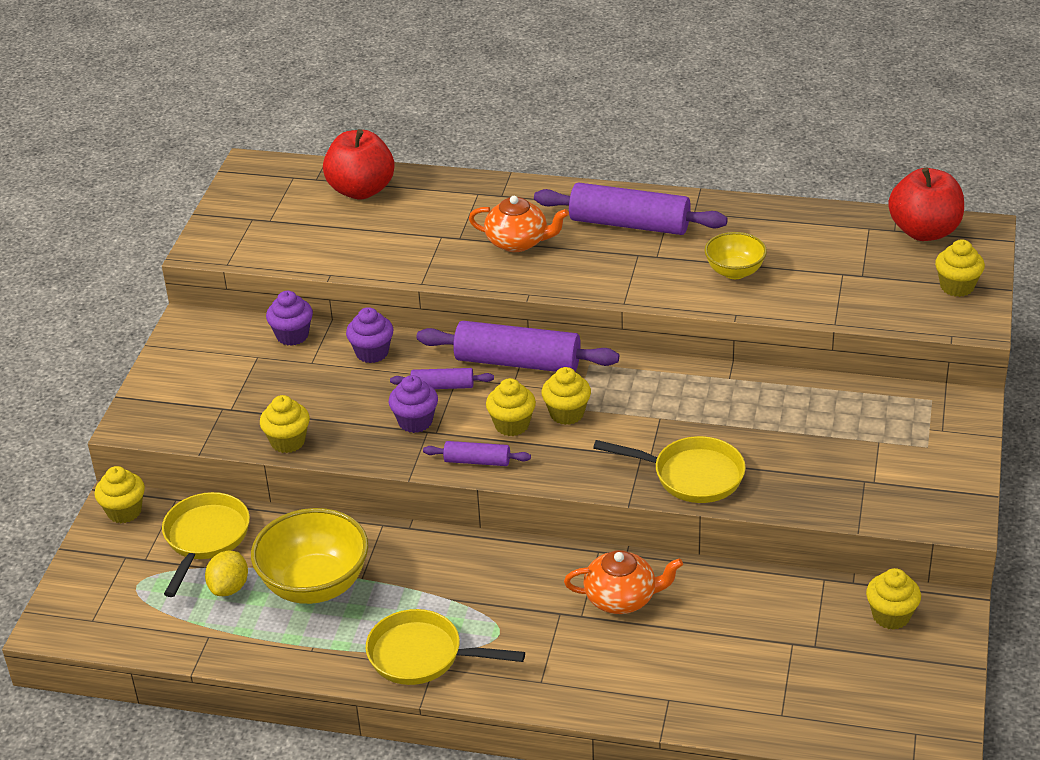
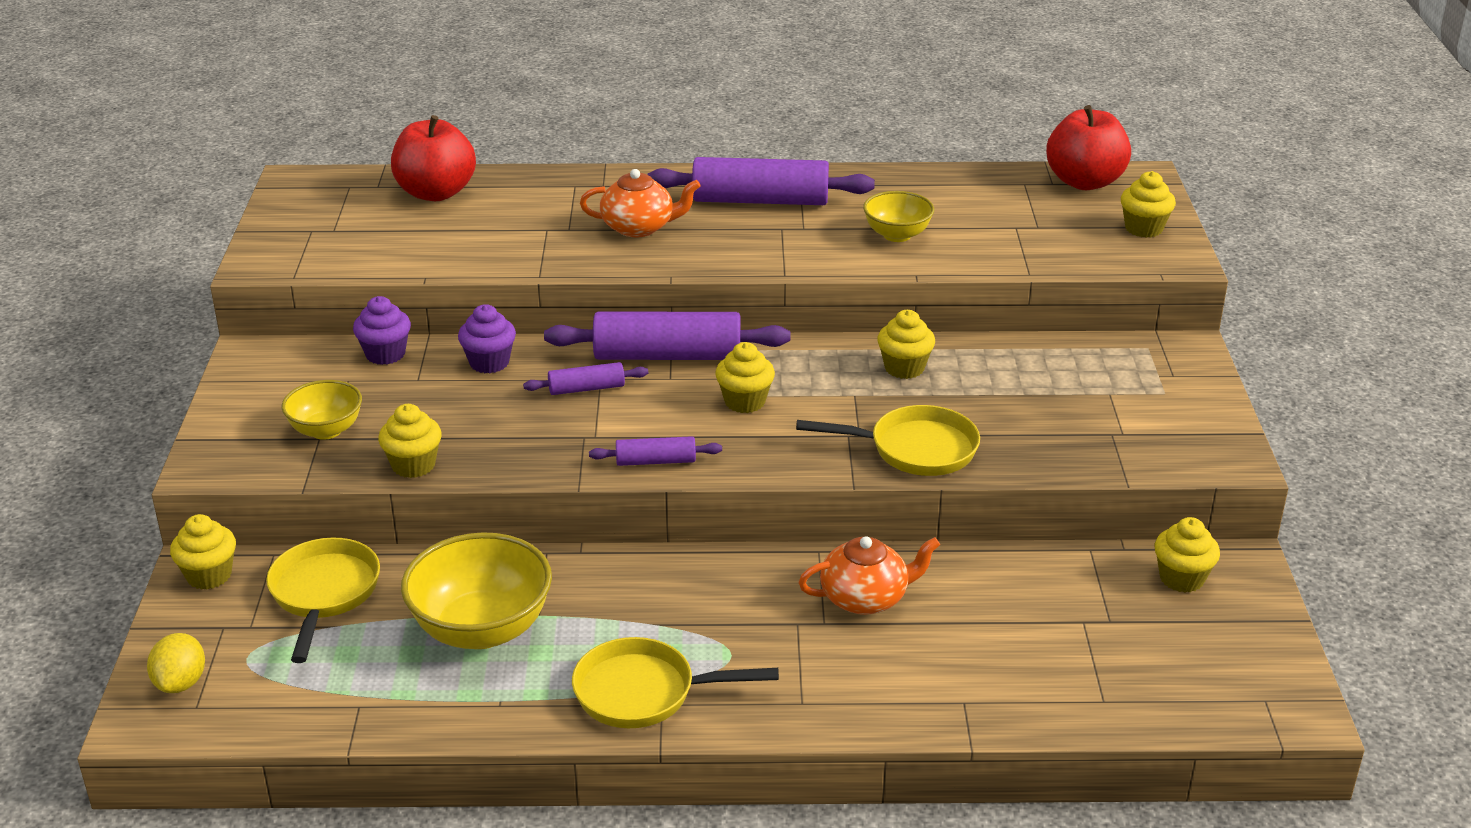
camera: 15 degrees left, 5 degrees down
yellow lemon [205,551,248,596] -> yellow lemon moved to [147,633,205,693]
purple cupcake [389,375,438,433] -> none
yellow cupcake [486,378,536,436] -> yellow cupcake moved to [877,310,935,379]
none -> yellow bowl [282,380,362,440]

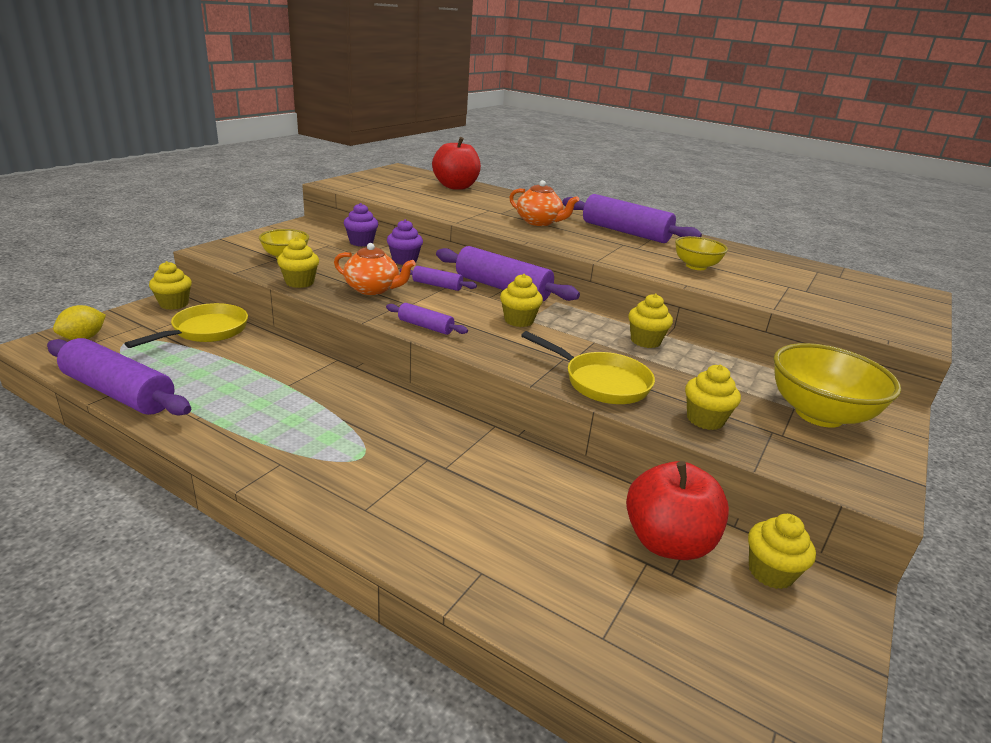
camera: 30 degrees right, 5 degrees down
yellow bowl [401,532,552,649] -> yellow bowl moved to [774,343,901,428]
yellow pan [572,637,779,728] -> none
orange teapot [798,536,940,615] -> orange teapot moved to [334,243,416,295]
red apple [1046,105,1131,190] -> red apple moved to [626,461,729,560]
yellow cupcake [1121,171,1176,238] -> yellow cupcake moved to [685,365,741,430]
none -> purple rolling pin [47,338,191,416]

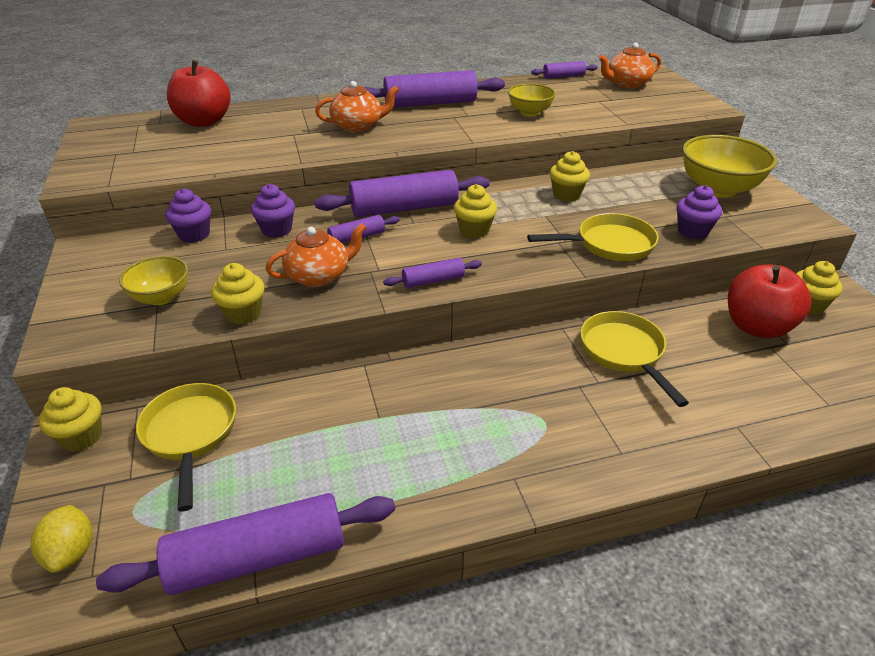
camera: 45 degrees left, 10 degrees up
yellow cupcake [685,365,741,430] -> purple cupcake [676,185,722,239]
none -> purple rolling pin [531,61,598,78]
none -> yellow pan [580,311,689,407]
none -> orange teapot [598,43,661,89]

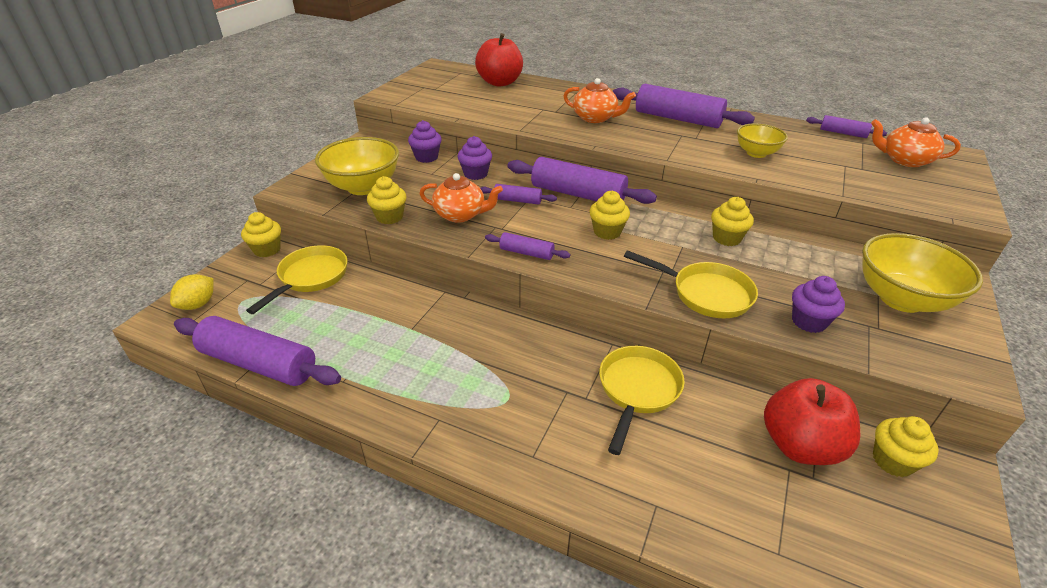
camera: 40 degrees right, 0 degrees up
yellow bowl [119,256,188,305] -> yellow bowl [315,137,399,195], size x1.71

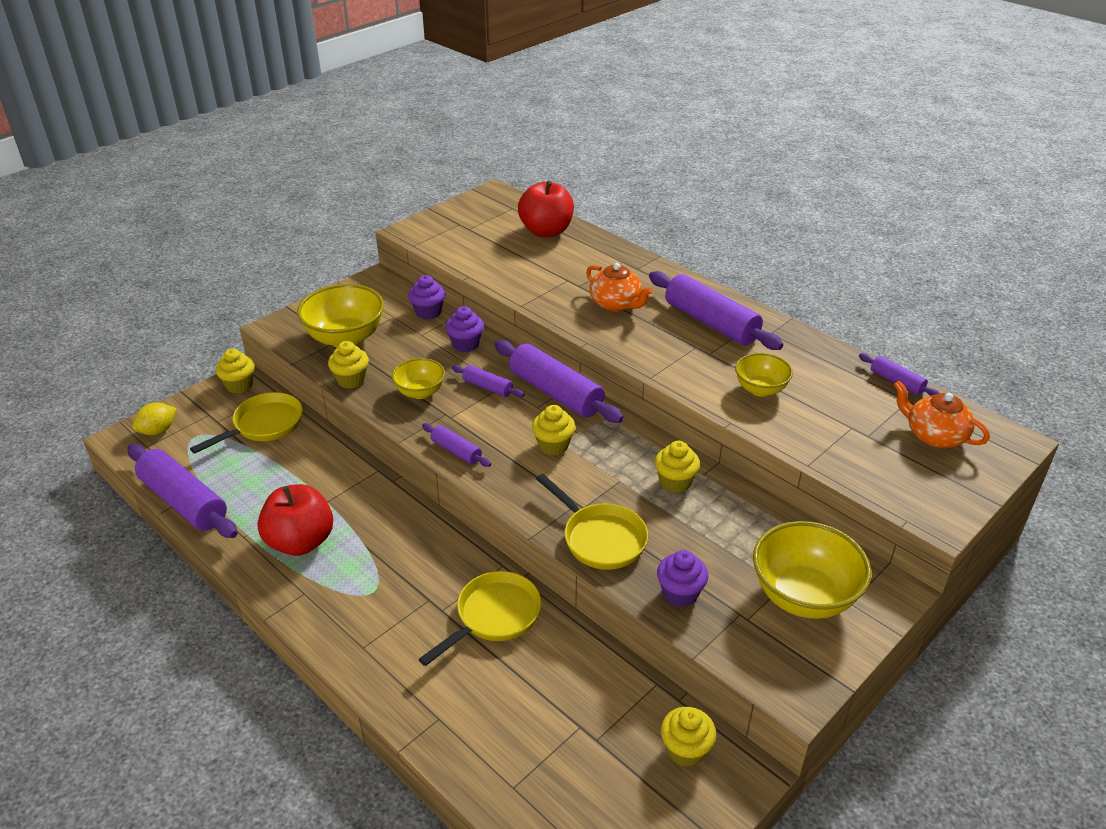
camera: 20 degrees right, 0 degrees up
orange teapot [419,173,503,223] -> yellow bowl [392,358,445,399]
red apple [764,378,861,465] -> red apple moved to [257,484,333,556]

